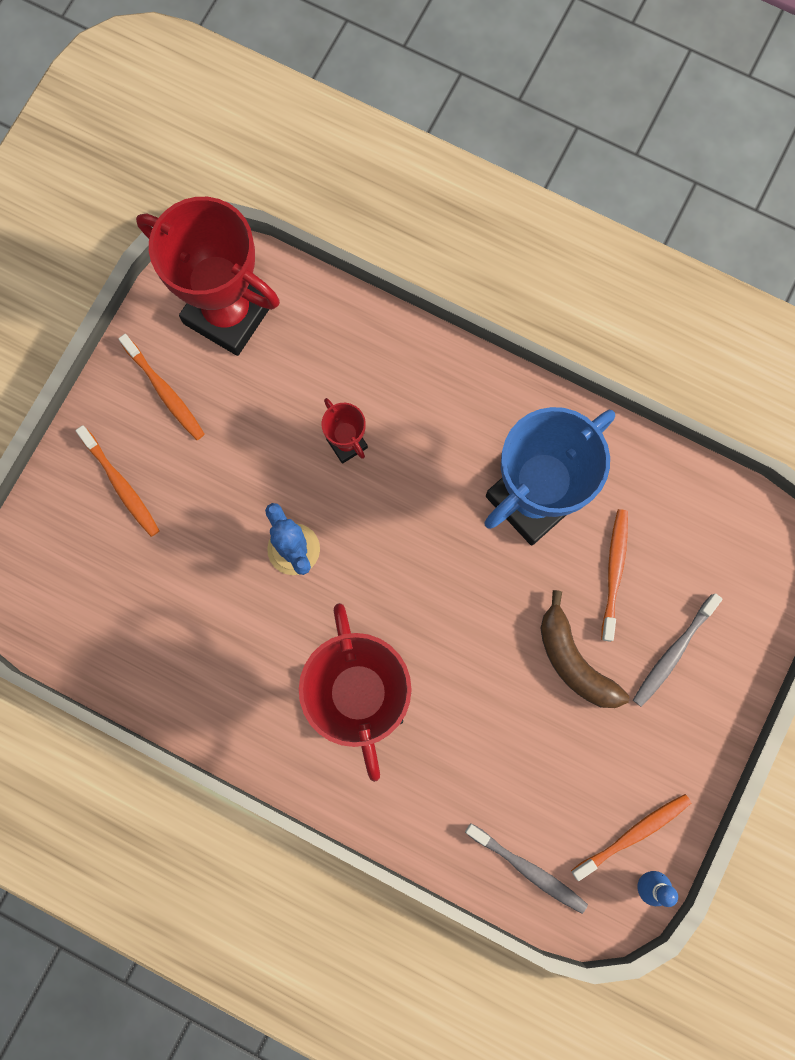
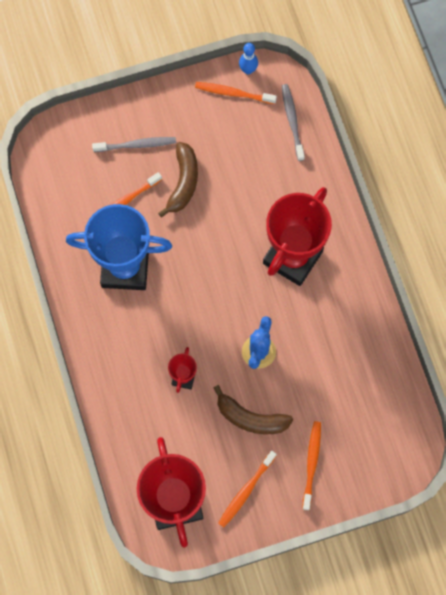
camera: 135 degrees left, 5 degrees down
orange toothbrush [118,334,205,440] -> orange toothbrush turned 150 degrees counterclockwise [218,451,277,527]
none -> brown banana [214,385,293,434]

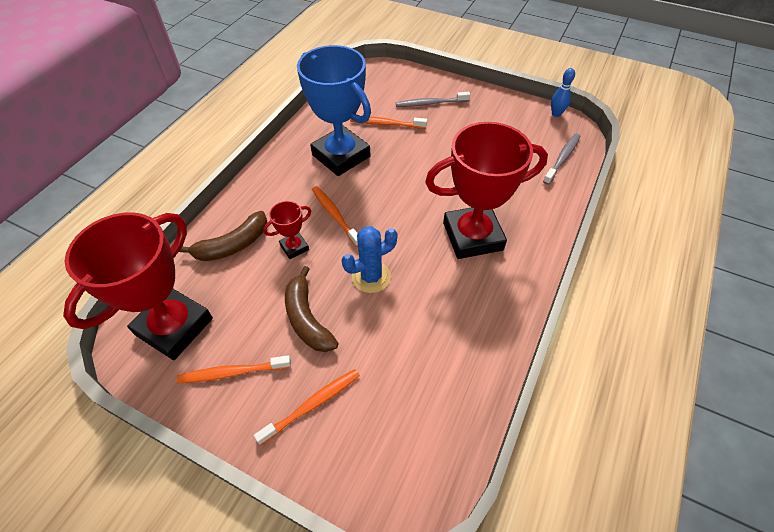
camera: 45 degrees right, 20 degrees down
grey toothbrush [92,137,176,152] -> grey toothbrush turned 135 degrees clockwise [396,92,470,107]
brown banana [158,142,198,218] -> brown banana moved to [179,211,267,261]
orange toothbrush [195,82,277,104] -> orange toothbrush moved to [312,186,358,247]

